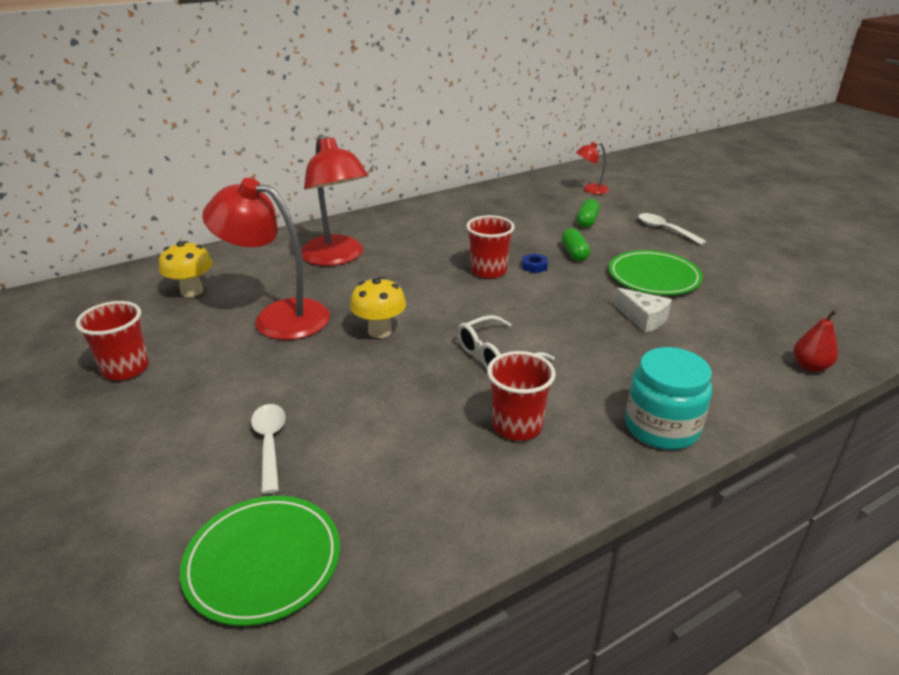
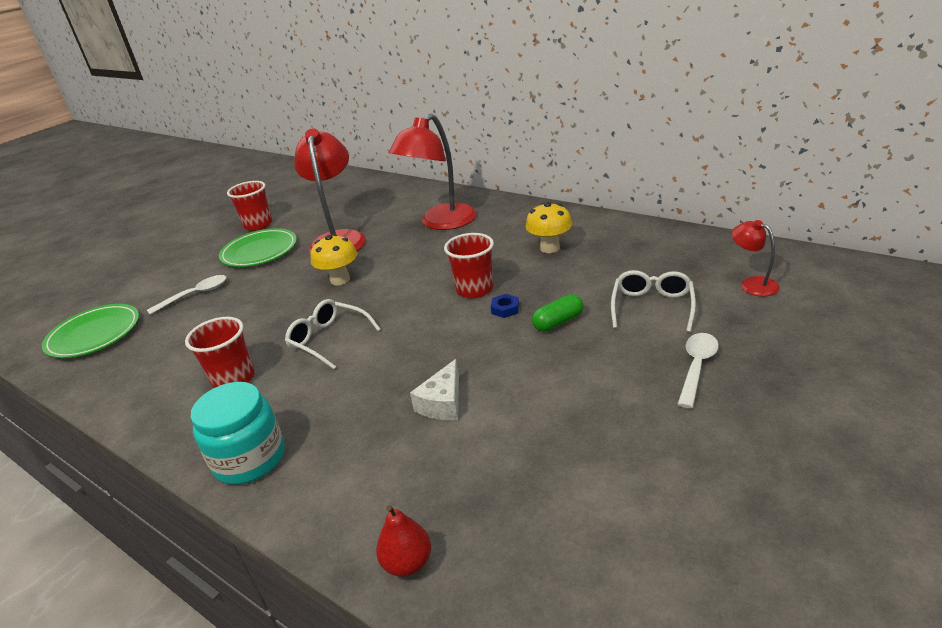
camera: 70 degrees right, 0 degrees up
yellow mushroom [159,241,213,297] -> yellow mushroom moved to [526,202,572,253]
green capsule [577,199,600,228] -> white glasses [611,270,696,332]
green plate [609,250,703,295] -> green plate moved to [219,228,297,267]

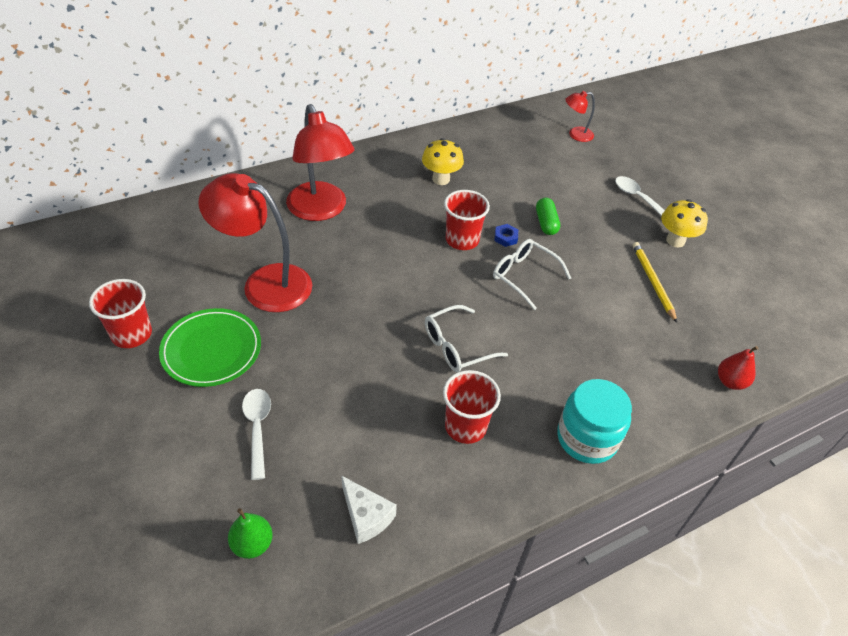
camera: 70 degrees left, 15 degrees up
green plate [42,304,139,358] -> green pear [228,508,273,559]
yellow mushroom [310,234,357,286] -> yellow mushroom moved to [661,199,708,247]
white cheese [410,359,459,420] -> white cheese moved to [341,475,397,544]
white glasses [611,270,696,332] -> white glasses moved to [493,239,571,310]
none -> yellow pencil [632,242,677,323]

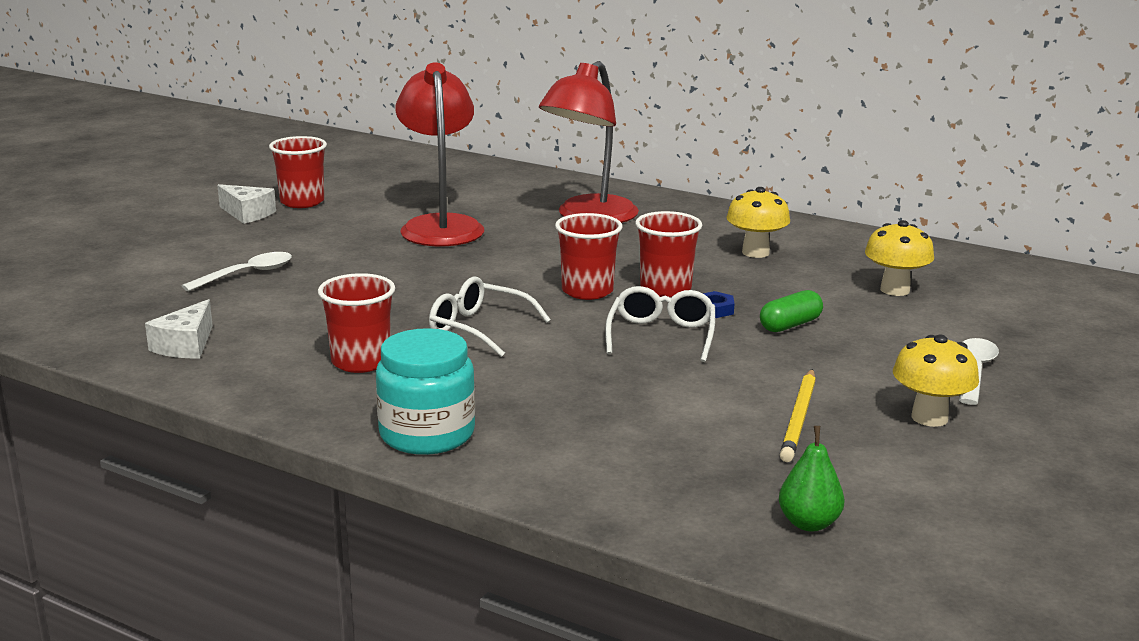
camera: 60 degrees right, 25 degrees down
green plate [159,308,261,387] -> none
green pear [228,508,273,559] -> green pear moved to [779,426,845,531]
red lamp [565,91,595,142] -> none
yellow pencil [632,242,677,323] -> yellow pencil turned 150 degrees clockwise [780,369,816,462]
red pear [718,346,759,390] -> none
none -> white cheese [217,184,276,224]
none -> red cup [555,213,622,300]
none -> yellow mushroom [865,220,934,296]

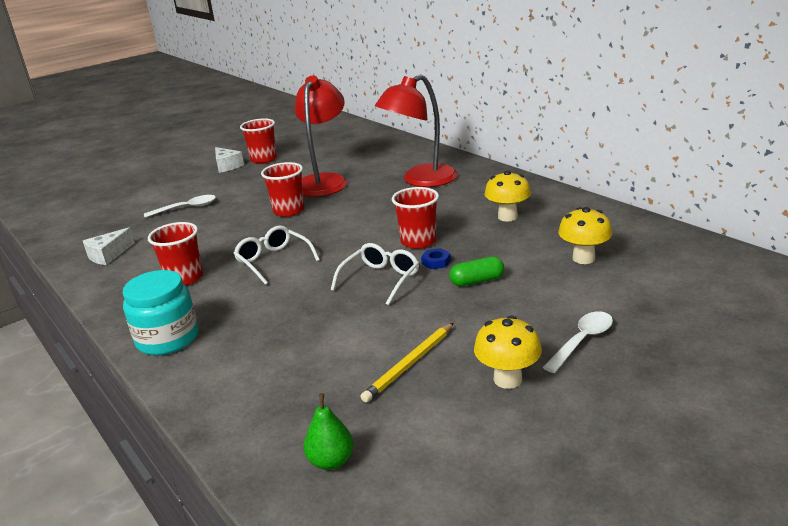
camera: 25 degrees right, 5 degrees up
red cup [555,213,622,300] -> red cup moved to [261,162,304,217]

